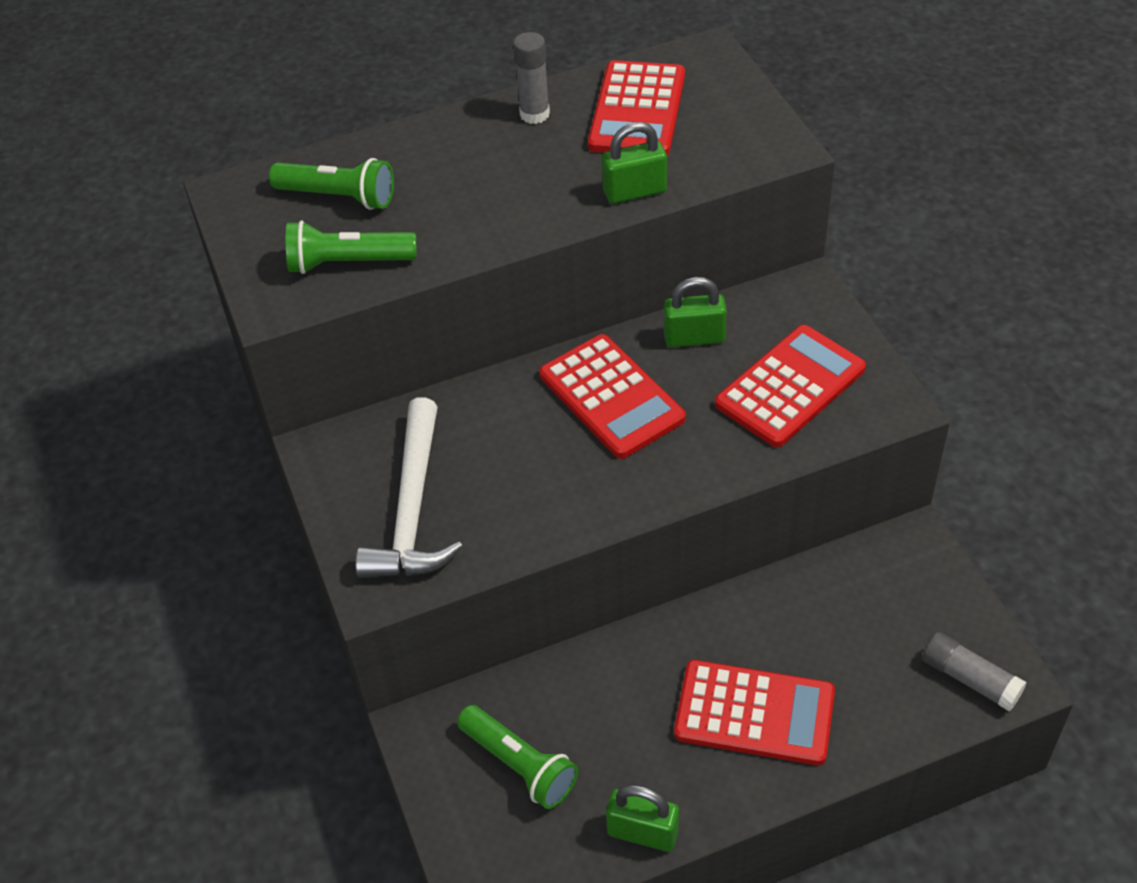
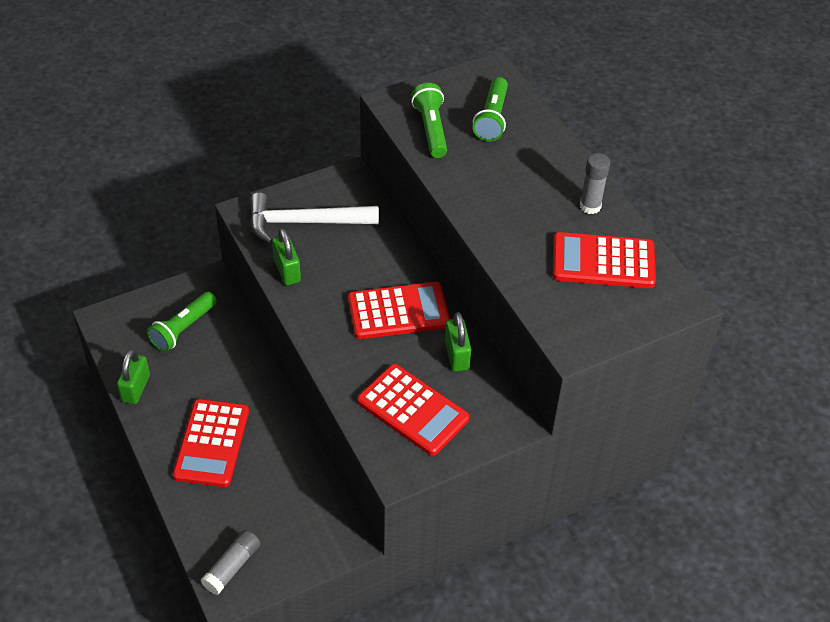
camera: 80 degrees right, 0 degrees up
red calculator [539,334,686,459] -> red calculator turned 150 degrees counterclockwise [348,282,450,339]
green padlock [602,122,667,204] -> green padlock moved to [272,228,301,285]

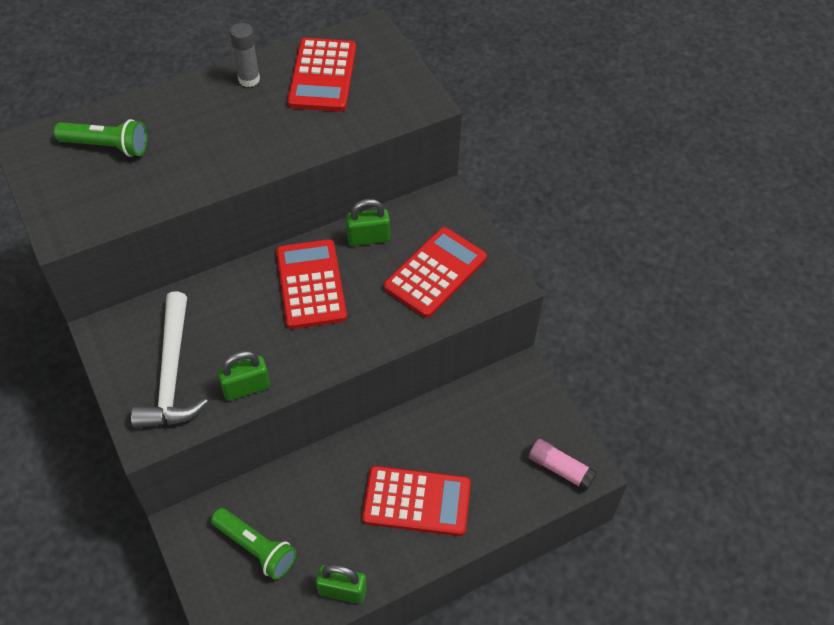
camera: 90 degrees left, 5 degrees up
grey glue stick [201,530,261,595] -> pink glue stick [529,439,597,491]
green flashlight [411,83,447,158] -> none

